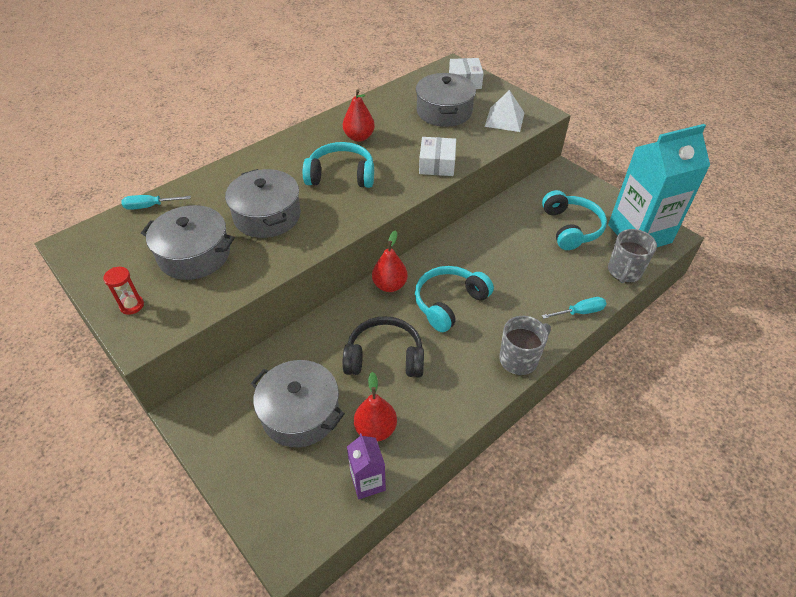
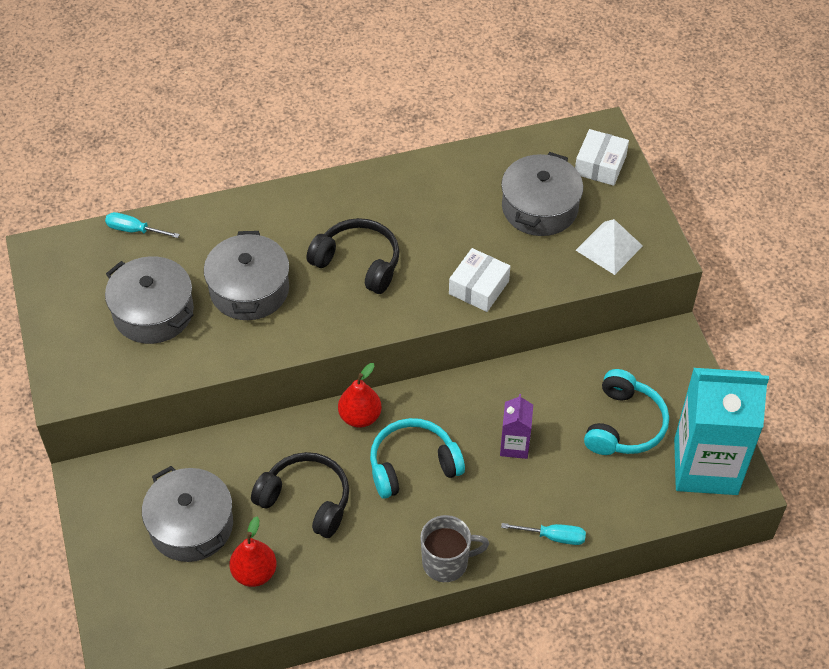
camera: 25 degrees right, 5 degrees up
red hourglass [103,267,144,315] -> none
turquoise headphones [303,142,374,188] -> black headphones [306,218,400,294]
red pear [343,89,375,142] -> none
purple carton [347,433,386,499] -> purple carton moved to [500,394,533,459]
grey mug [608,229,657,283] -> none

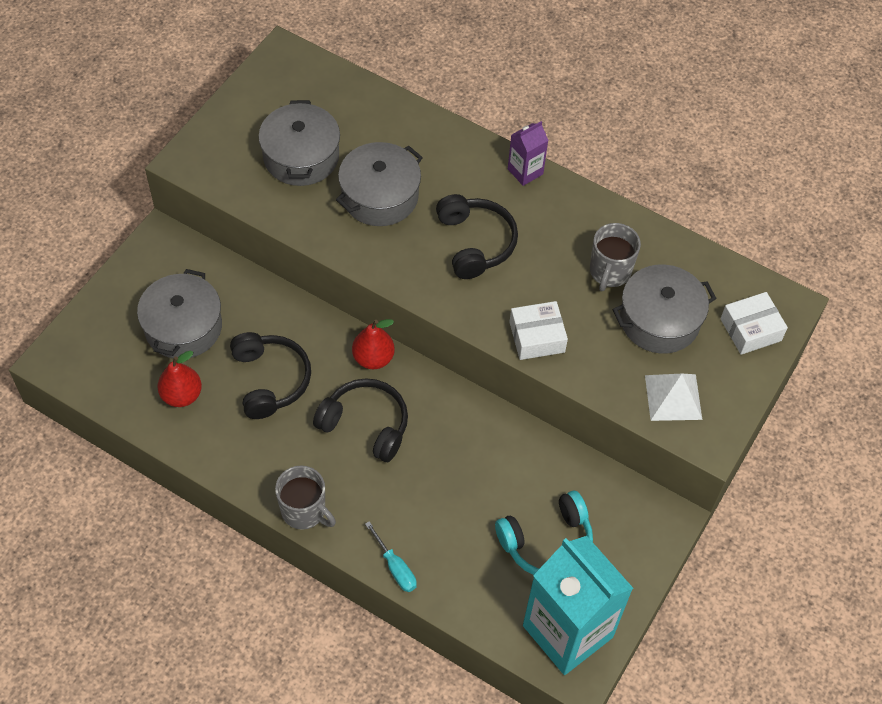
camera: 45 degrees right, 5 degrees up
turquoise screwdriver [105,212,180,238] -> none
turquoise headphones [370,418,465,499] -> black headphones [313,378,408,462]
purple carton [500,394,533,459] -> purple carton moved to [508,121,548,186]
none -> grey mug [590,223,641,291]

